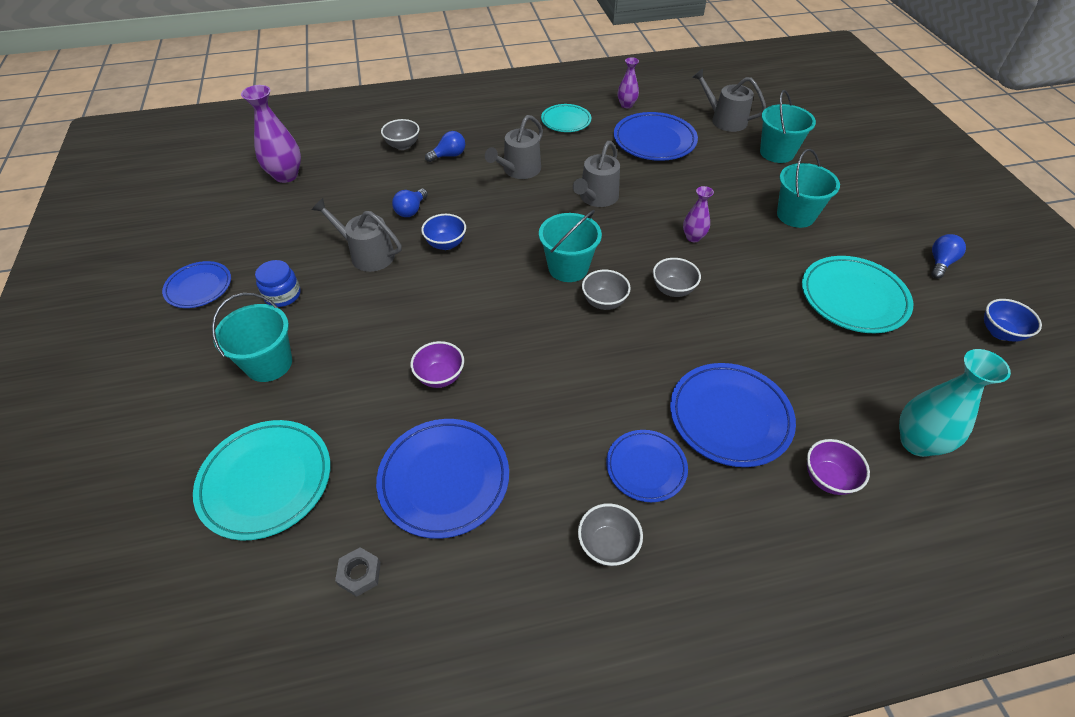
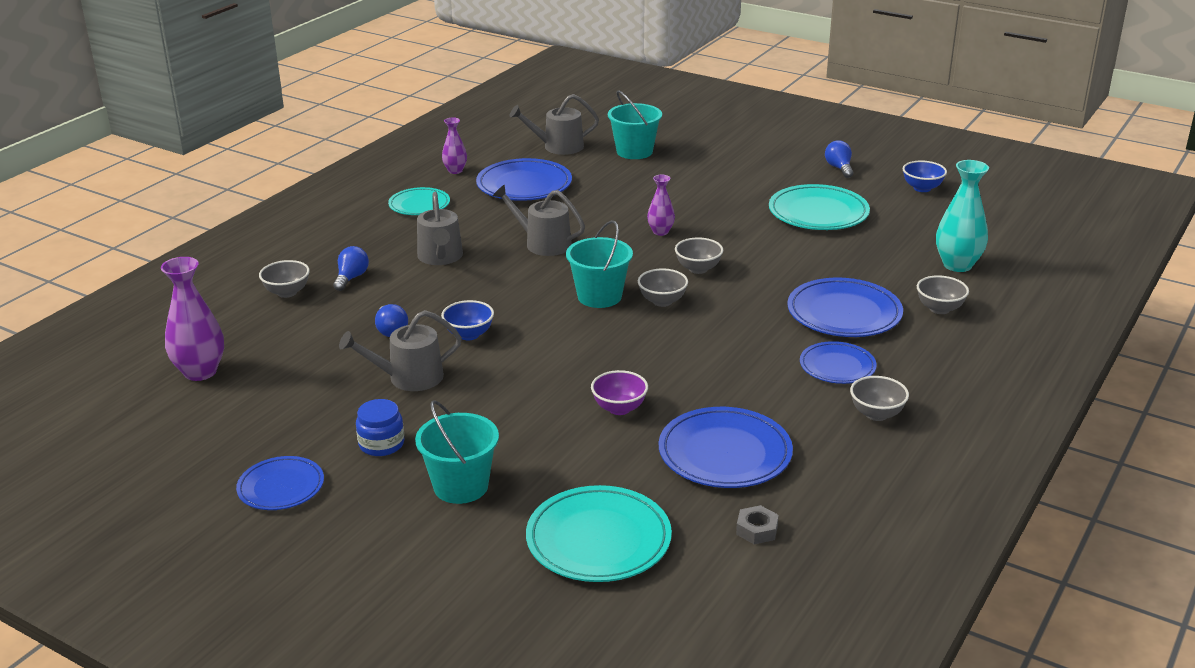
camera: 45 degrees left, 20 degrees down
grey watering can [573,141,620,207] -> grey watering can turned 135 degrees clockwise [493,185,585,256]
turquoise bucket [777,149,840,228] -> none
purple bowl [807,439,870,495] -> grey bowl [917,275,969,314]

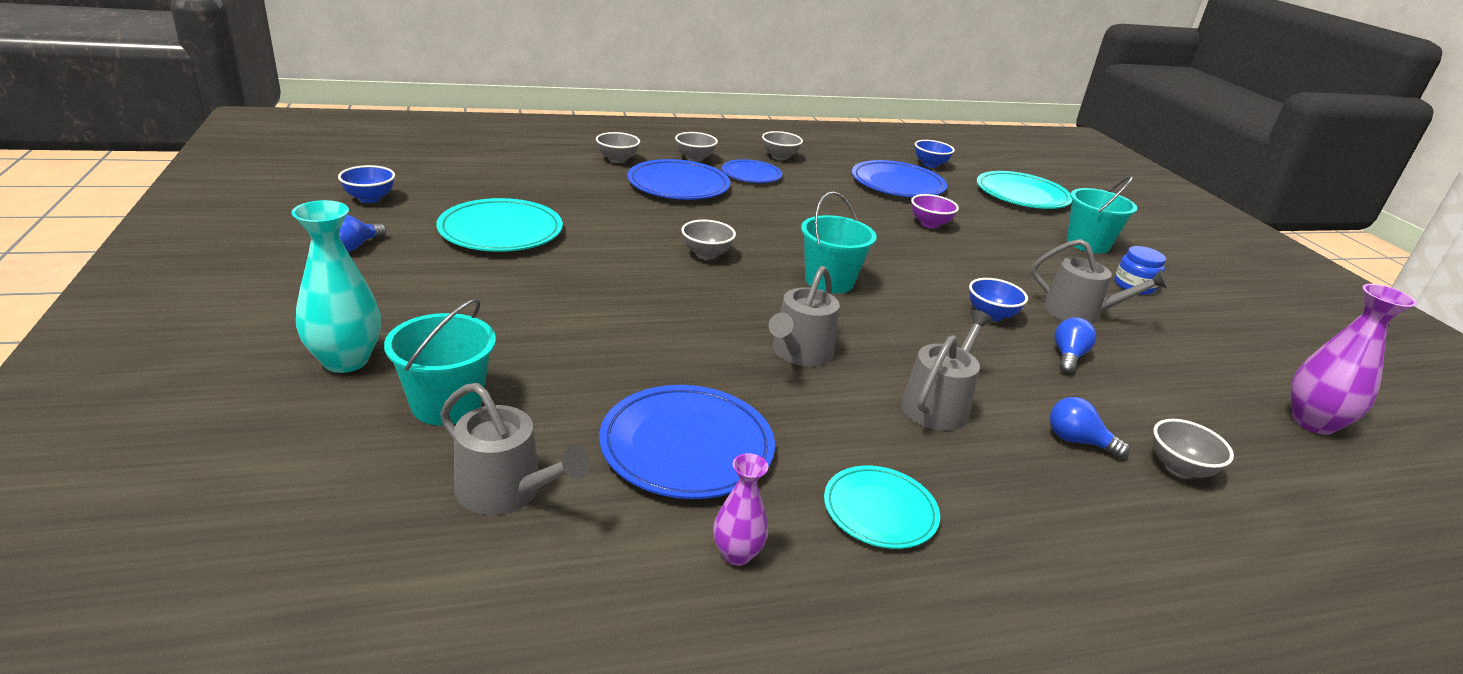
camera: 140 degrees left, 0 degrees up
blue plate [236,456,324,510] -> none
blue light bulb [333,246,369,291] -> blue light bulb turned 60 degrees clockwise [1050,397,1130,458]
grey watering can [493,185,585,256] -> grey watering can turned 45 degrees clockwise [768,266,840,366]
grey bowl [638,268,688,307] -> grey bowl moved to [675,132,718,162]
purple vase [647,175,675,236] -> none
grey nut [736,505,779,544] -> blue bowl [915,140,955,168]
turquoise vase [936,160,989,272] -> turquoise vase moved to [291,200,381,373]

